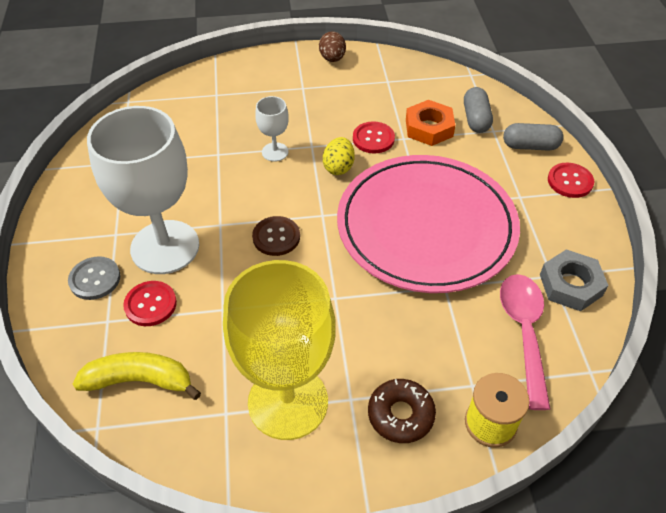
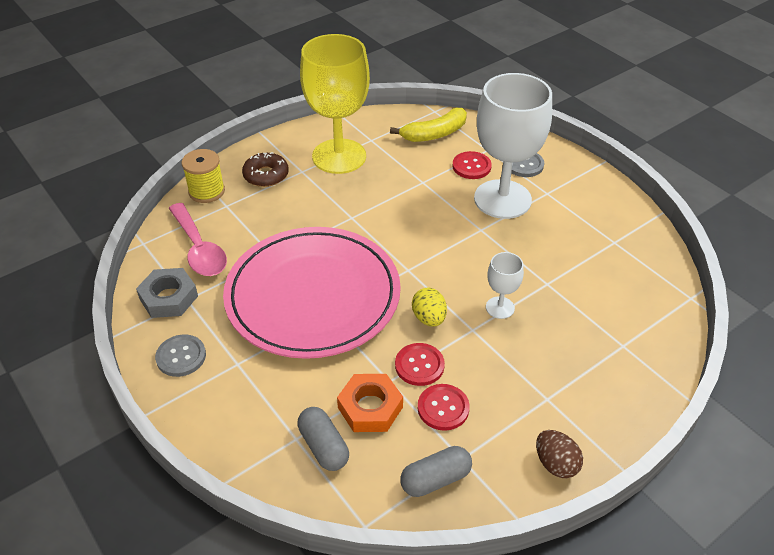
camera: 150 degrees right, 5 degrees down
brown button [252,216,300,256] -> none
grey capsule [503,123,564,151] -> grey capsule moved to [400,446,472,497]
red button [548,163,594,198] -> red button moved to [418,384,470,431]
none -> grey button [155,334,206,377]

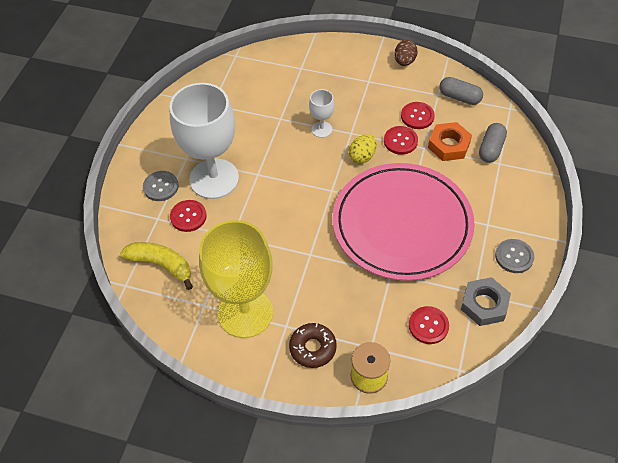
camera: 125 degrees left, 10 degrees up
pink spoon [169,203,227,276] -> red button [409,306,449,344]

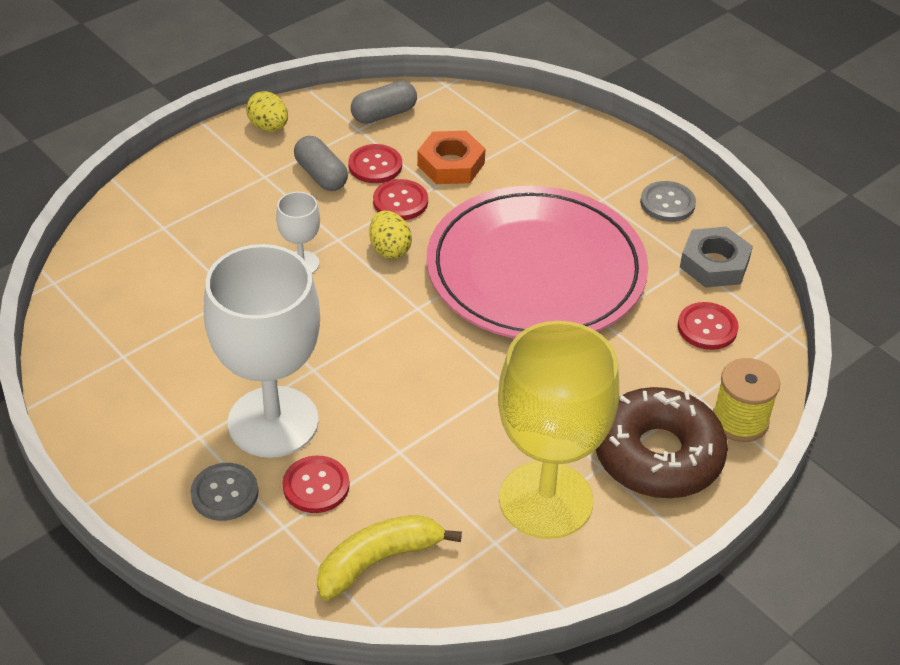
camera: 60 degrees left, 10 degrees down
brown donut [289,323,337,368] -> brown donut [596,387,728,498], size x1.74
brown egg [394,40,418,66] -> yellow egg [246,91,288,131]
grey capsule [479,123,507,163] -> grey capsule moved to [294,136,348,191]

